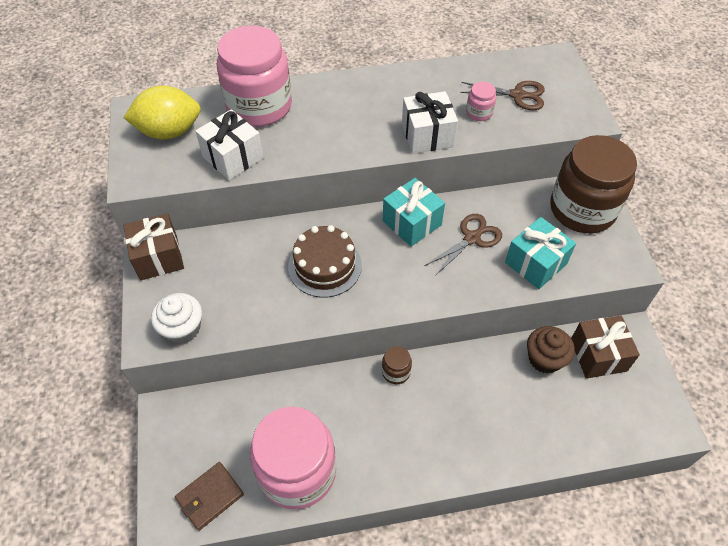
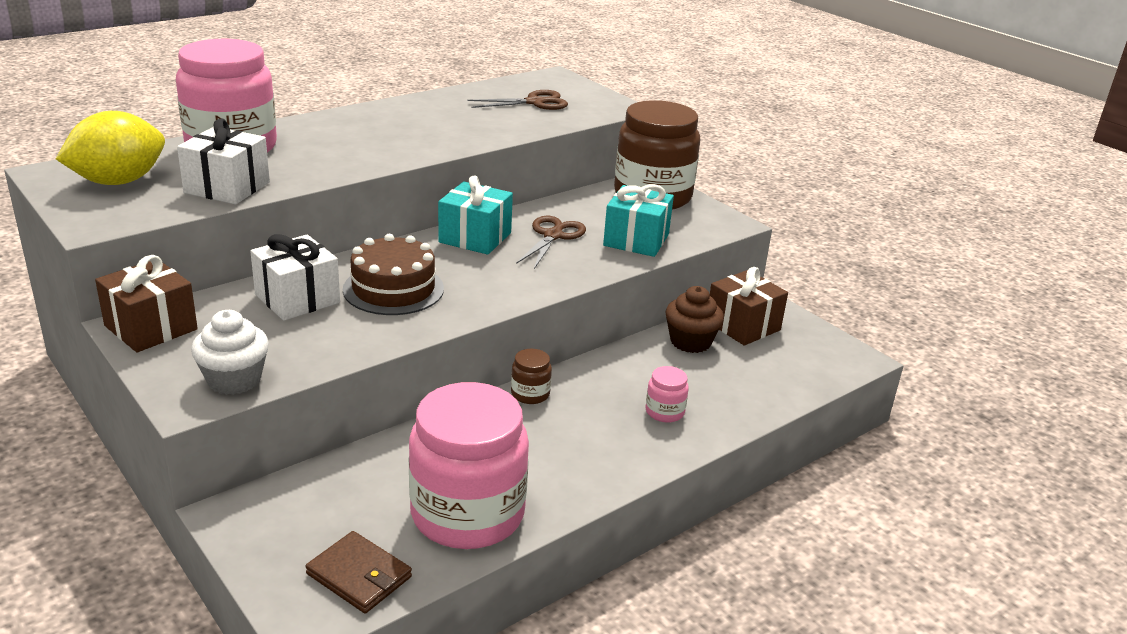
camera: 30 degrees left, 25 degrees down
brown wallet [175,462,244,531] -> brown wallet turned 75 degrees counterclockwise [306,531,412,613]
white gift [402,91,458,154] -> white gift moved to [250,234,340,321]
pink jar [466,82,496,121] -> pink jar moved to [646,366,689,423]

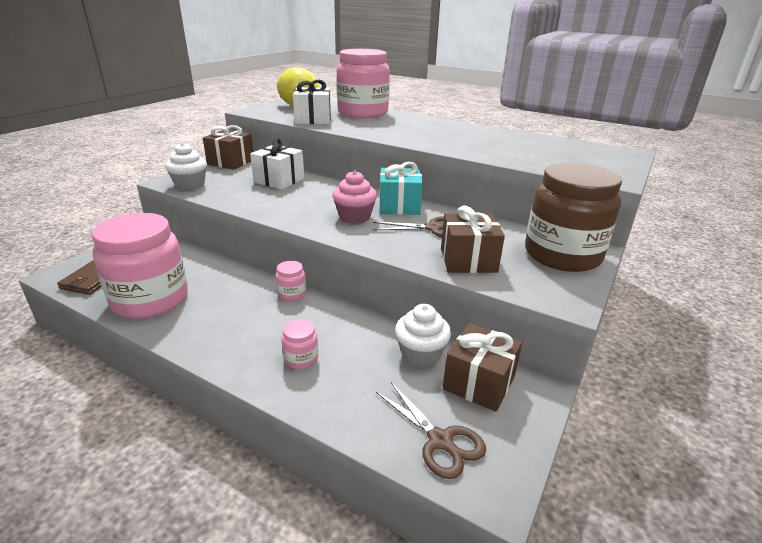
camera: 70 degrees right, 0 degrees up
brown cake [343,234,444,315] -> none
brown scissors [468,90,568,110] -> brown scissors moved to [376,382,486,479]
brown jar [511,349,552,404] -> pink jar [276,261,306,301]
turquoise gift [603,184,674,257] -> brown gift [441,206,505,273]
brown cupcake [665,286,724,353] -> white cupcake [395,304,451,367]
none -> pink cupcake [332,171,377,224]

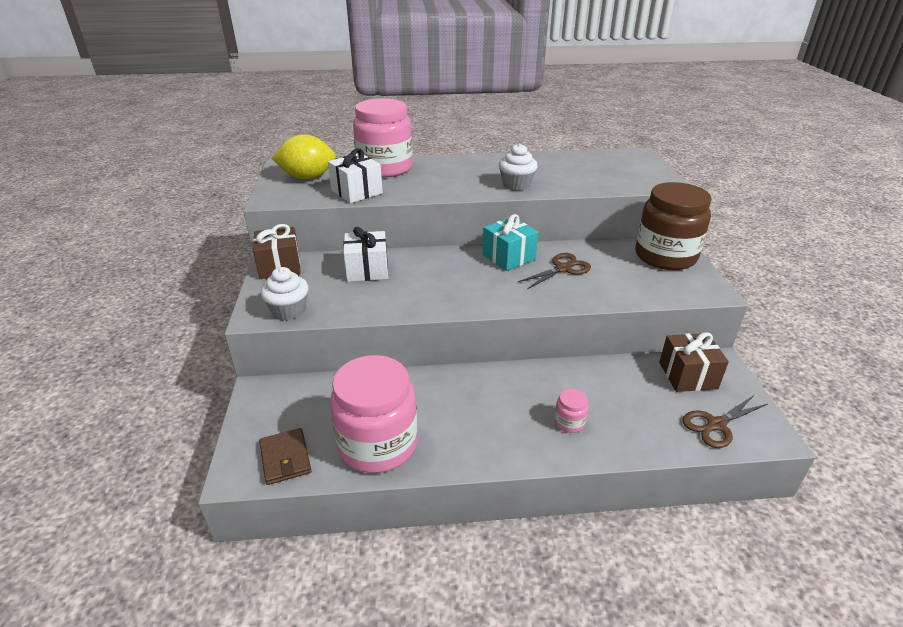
camera: 35 degrees left, 5 degrees up
pink jar [276,261,306,301] -> none
pink cupcake [332,171,377,224] -> none
brown scissors [376,382,486,479] -> brown scissors turned 135 degrees clockwise [682,395,768,448]
white cupcake [395,304,451,367] -> white cupcake moved to [499,144,538,191]
brown gift [441,206,505,273] -> none

